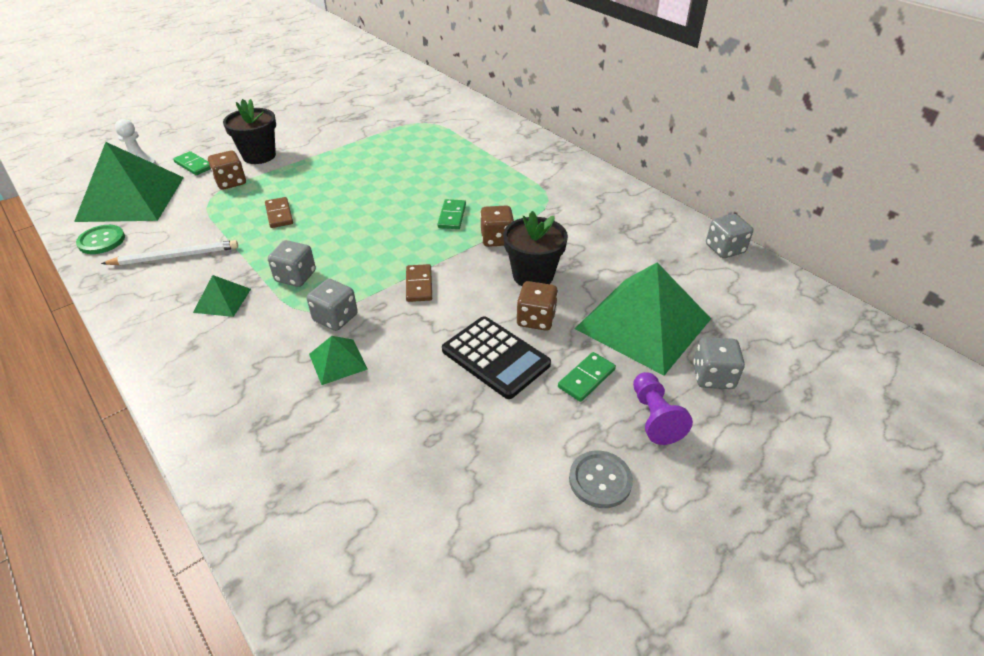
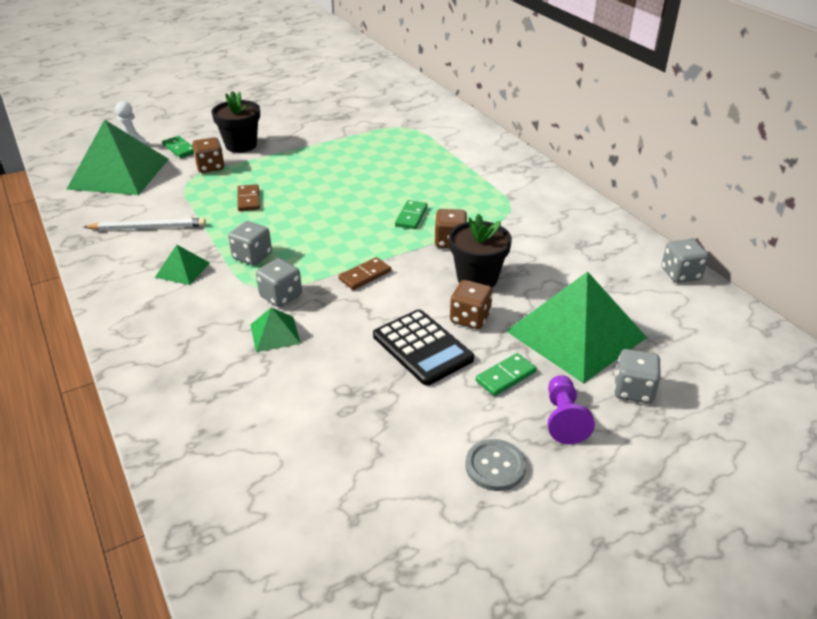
camera: 10 degrees right, 5 degrees down
green button [76,225,125,254] -> none
brown domino [406,264,432,302] -> brown domino turned 45 degrees clockwise [338,257,391,290]

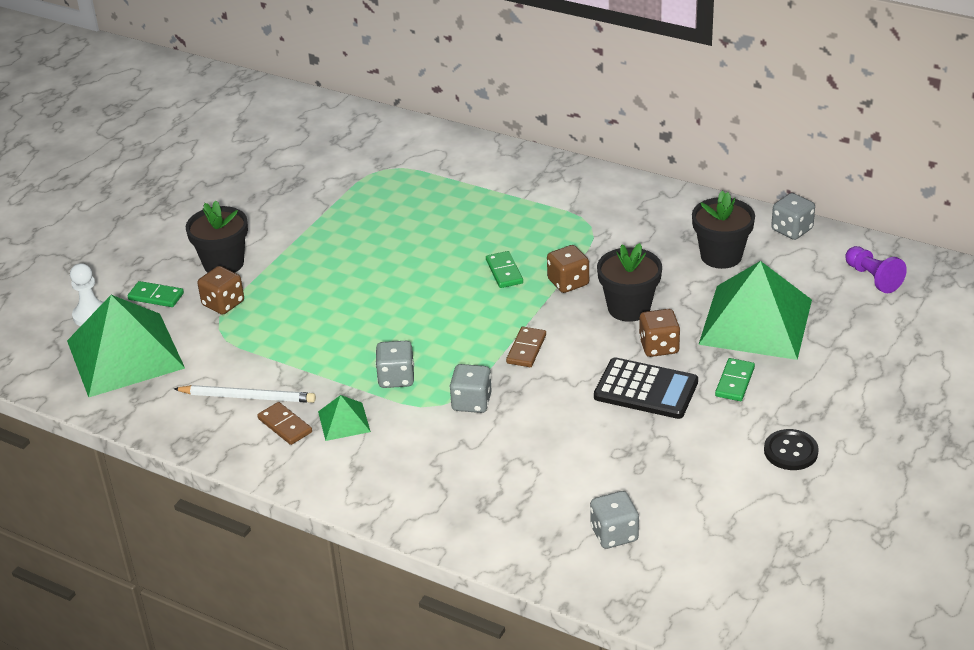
camera: 30 degrees left, 0 degrees up
white pencil [84,218,206,230] -> white pencil turned 45 degrees clockwise [174,385,316,403]
brown domino [237,184,260,211] -> brown domino moved to [257,402,312,445]
green pyramid [250,307,301,352] -> none
grey button [465,439,526,491] -> black button [764,429,819,470]
purple pawn [548,375,595,444] -> purple pawn moved to [845,246,907,293]
grey dice [614,349,661,404] -> grey dice moved to [590,491,639,549]
none -> black flower pot [692,191,755,269]

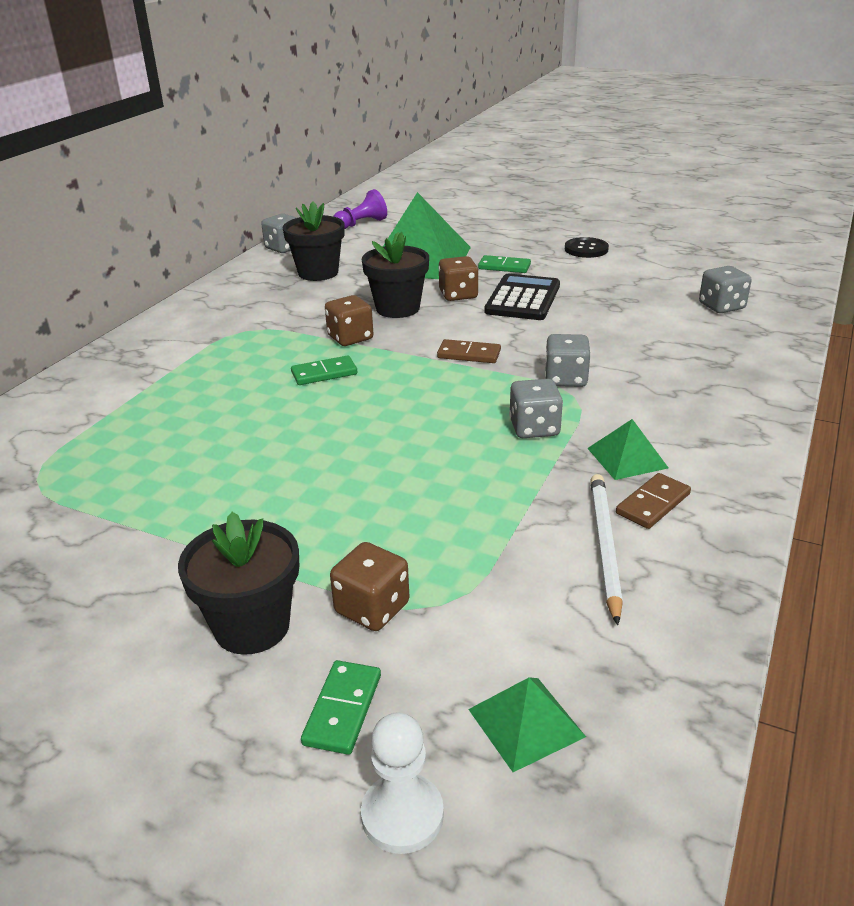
camera: 95 degrees left, 5 degrees down
green pyramid [67,295,185,397] -> green pyramid [468,677,586,772], size x0.44

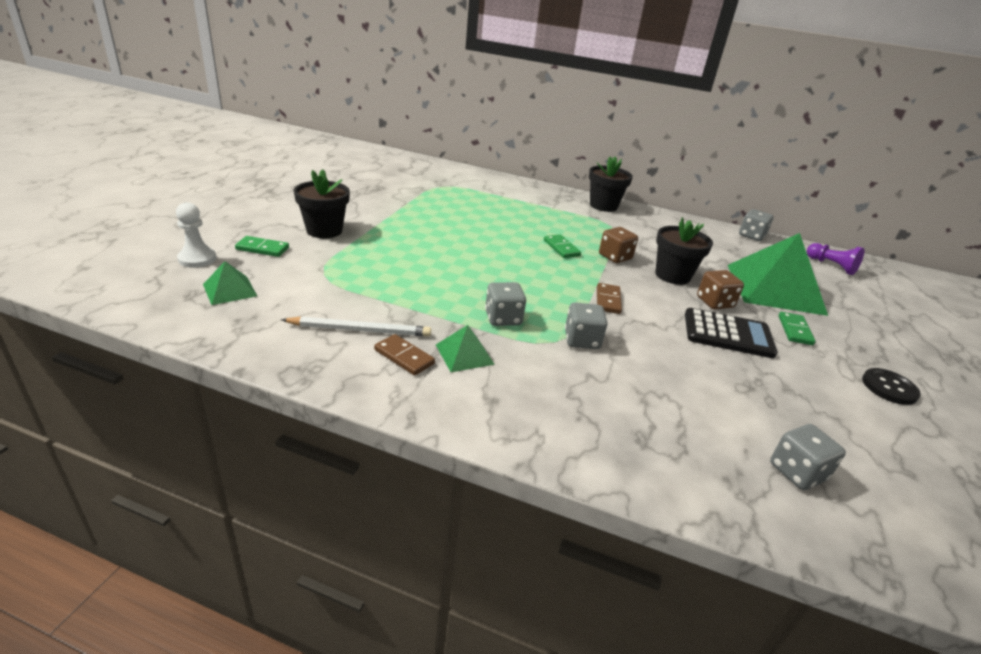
camera: 80 degrees right, 0 degrees up
black flower pot [283,202,344,281] -> black flower pot moved to [589,156,633,212]
brown dice [330,542,410,631] -> none

